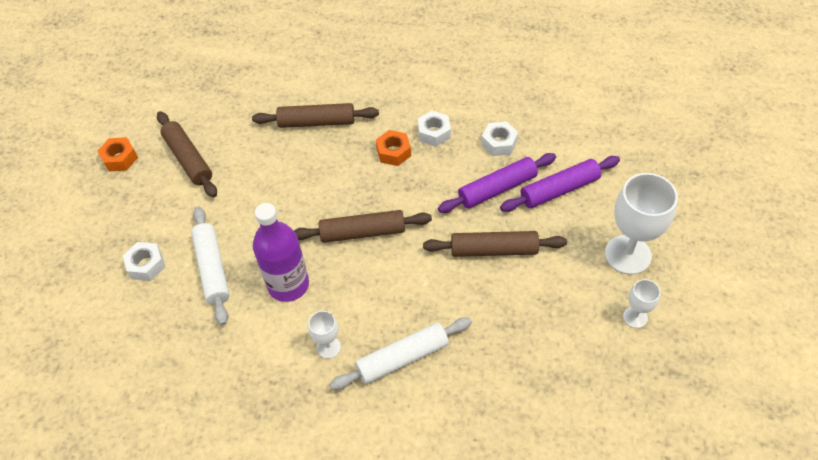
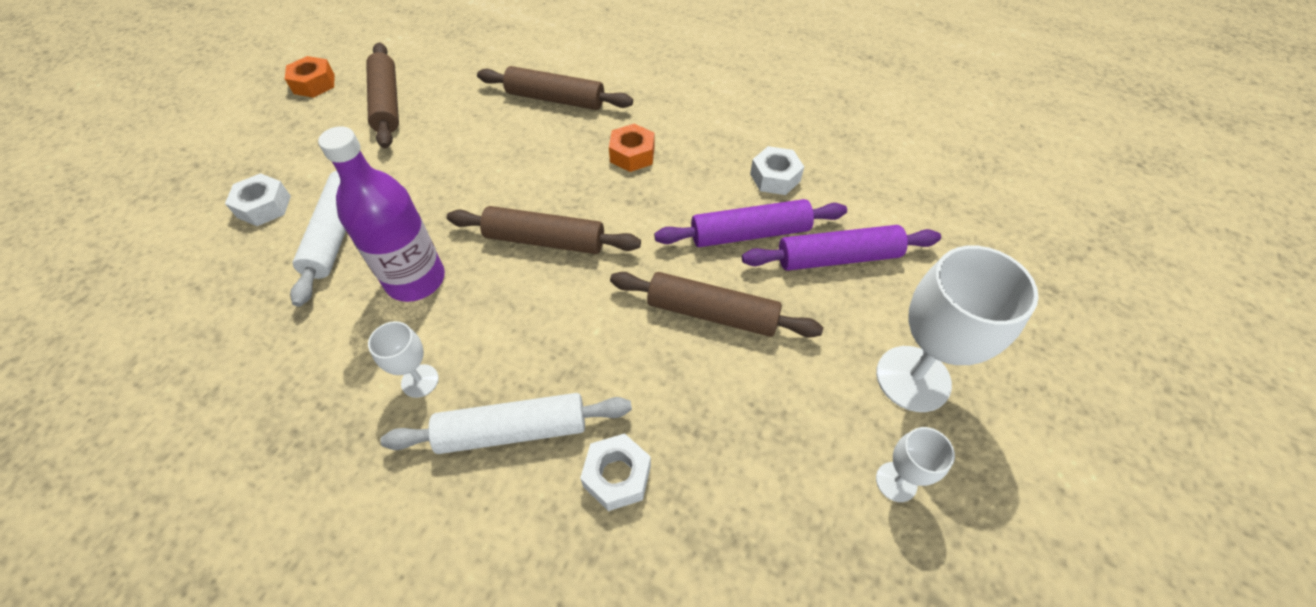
camera: 15 degrees right, 0 degrees up
white nut [418,111,451,147] -> white nut moved to [580,433,651,511]

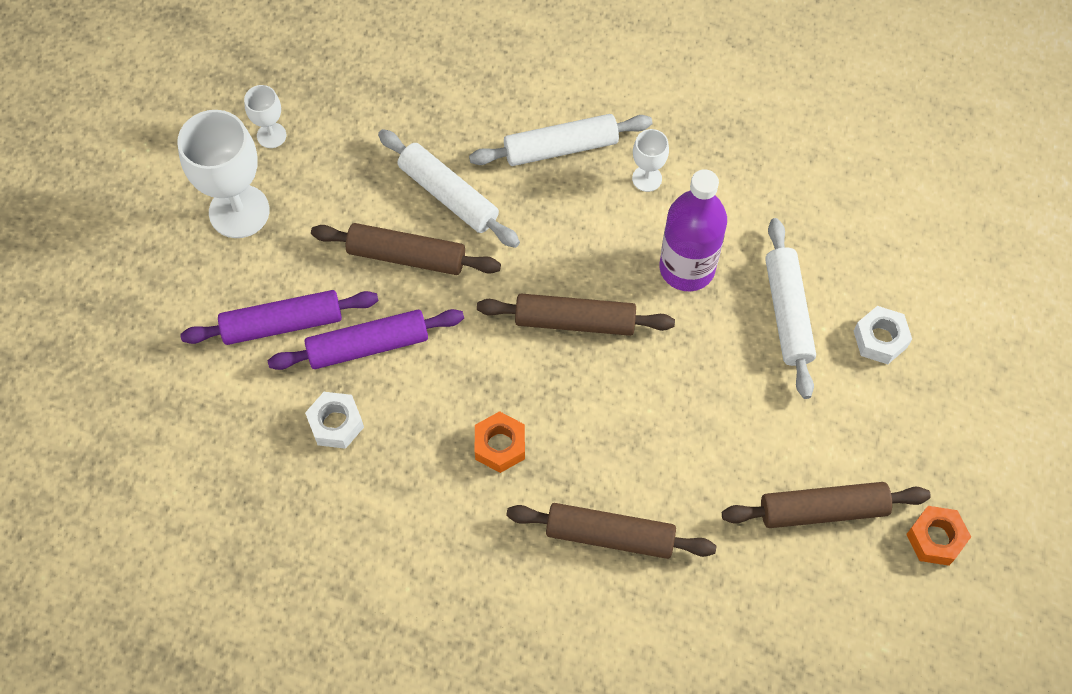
camera: 175 degrees right, 10 degrees up
brown rolling pin [366,43,399,148] -> brown rolling pin turned 75 degrees counterclockwise [722,482,931,528]
white nut [580,433,651,511] -> none
none -> white rolling pin [378,129,520,248]

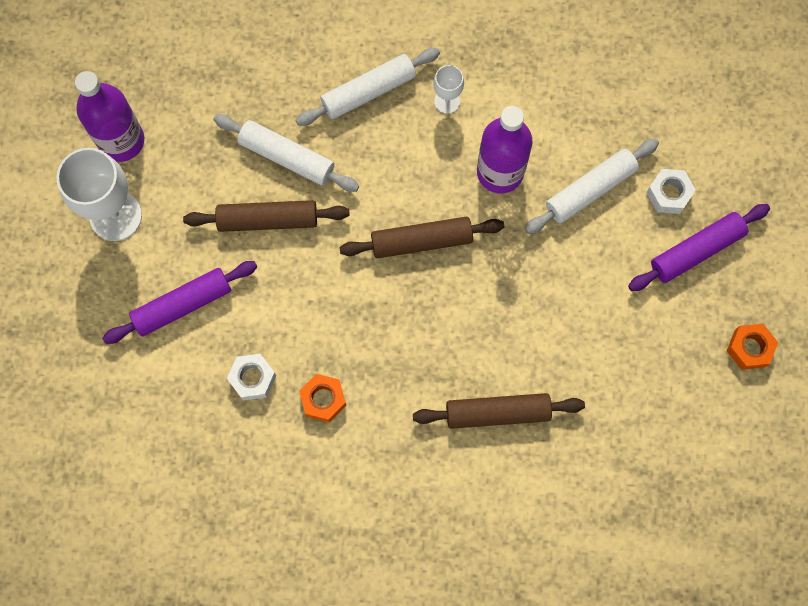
camera: 15 degrees left, 10 degrees up
white goblet [244,85,286,148] -> purple bottle [75,71,144,162]
purple rolling pin [267,309,464,370] -> purple rolling pin moved to [628,204,770,291]
orange nut [475,411,525,473] -> orange nut moved to [299,374,346,422]
brown rolling pin [722,482,931,528] -> none
white rolling pin [765,218,816,399] -> white rolling pin turned 75 degrees clockwise [525,139,659,234]

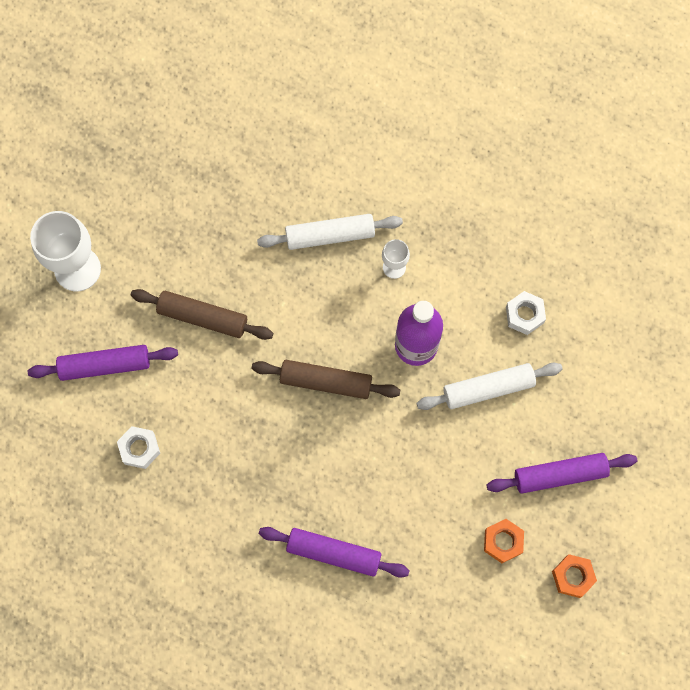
camera: 20 degrees right, 0 degrees up
purple bottle [75,71,144,162] -> none
white rolling pin [213,114,359,192] -> none
orange nut [299,374,346,422] -> orange nut moved to [484,519,524,563]
brown rolling pin [413,393,585,429] -> purple rolling pin [259,527,410,578]
white nut [646,169,696,214] -> white nut moved to [506,291,546,335]

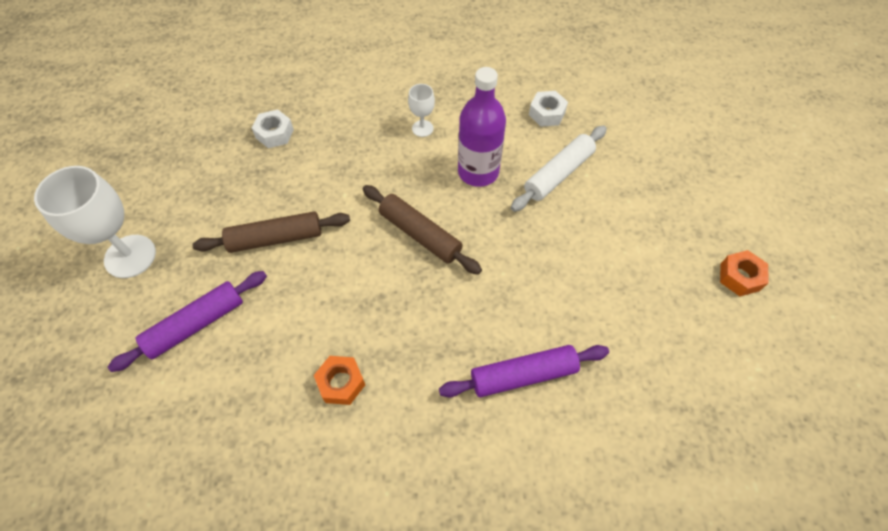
camera: 30 degrees left, 15 degrees down
white nut [117,426,160,469] -> white nut moved to [252,109,294,148]
brown rolling pin [252,360,400,399] -> brown rolling pin turned 60 degrees clockwise [363,185,482,275]
white rolling pin [257,214,403,250] -> none
orange nut [484,519,524,563] -> orange nut moved to [314,356,365,405]
purple rolling pin [487,453,637,493] -> none

